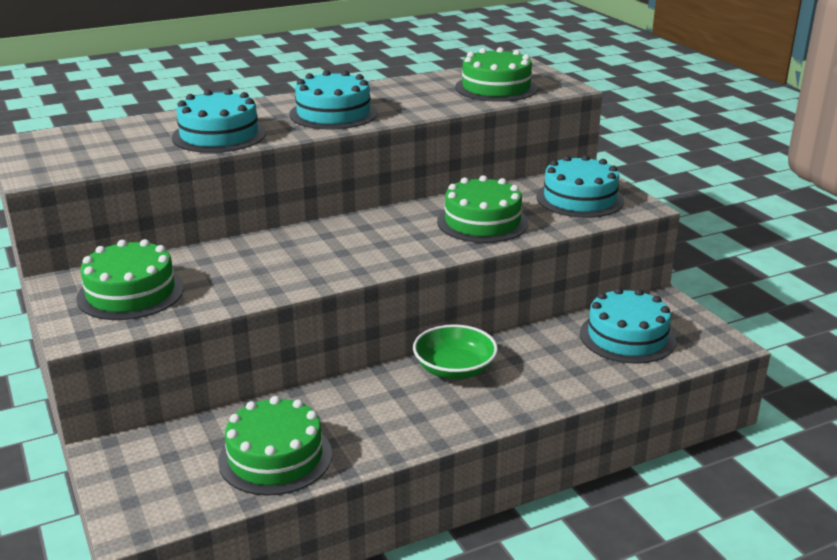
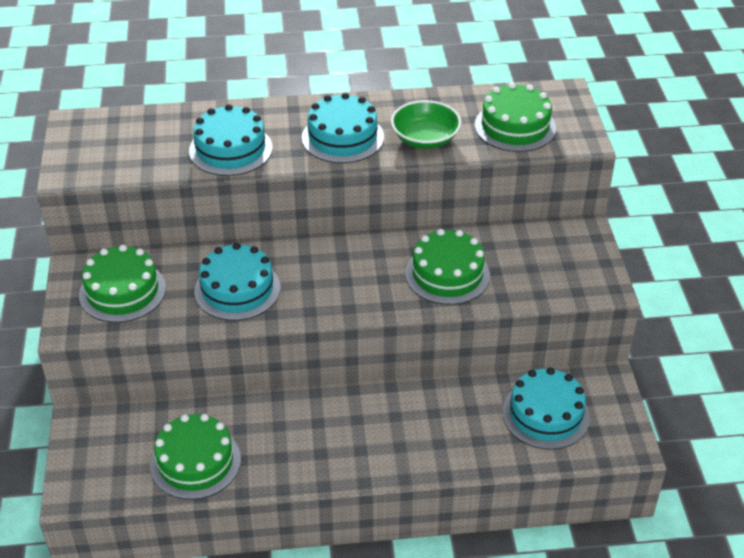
camera: 20 degrees right, 15 degrees up
green bowl [413,324,498,379] -> green bowl moved to [391,100,461,149]
turquoise cake [536,155,624,218] -> turquoise cake moved to [194,243,280,321]

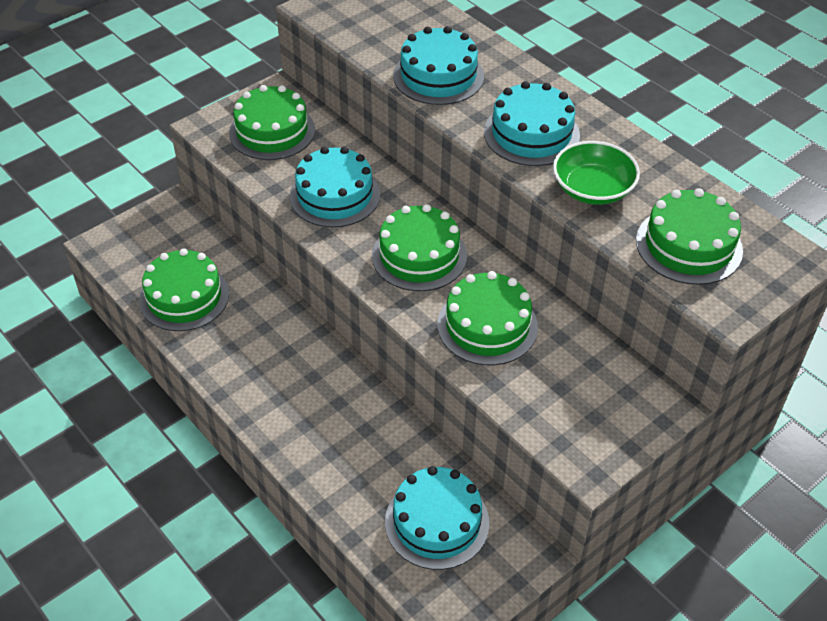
camera: 55 degrees right, 5 degrees up
none -> green cake [372,204,467,291]

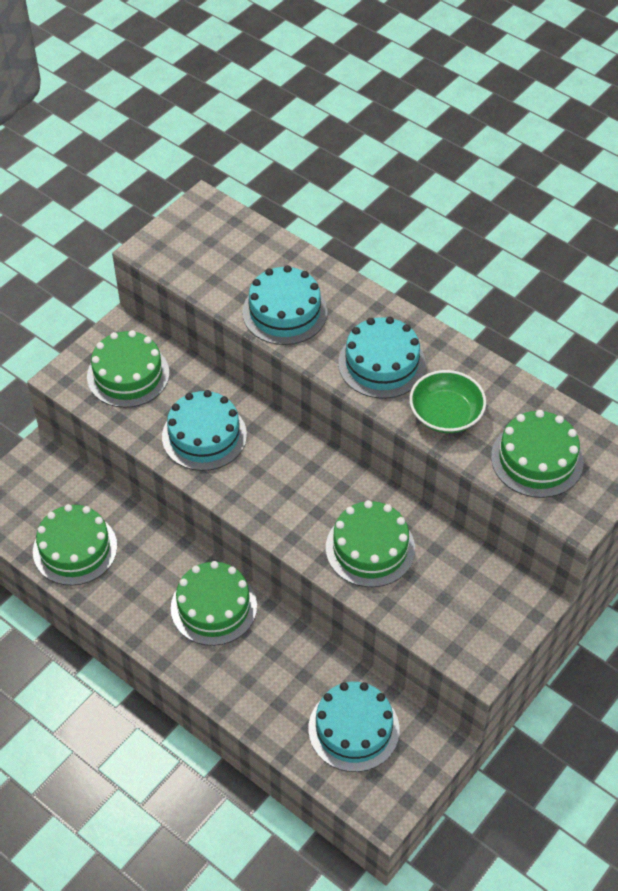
camera: 10 degrees left, 5 degrees up
green cake [372,204,467,291] -> green cake moved to [171,561,257,646]

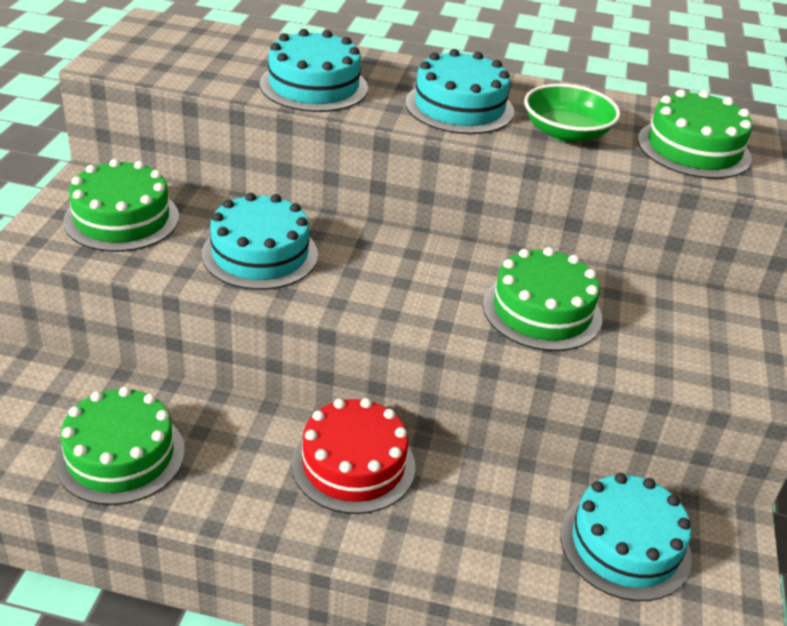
camera: 30 degrees left, 15 degrees down
green cake [171,561,257,646] -> red cake [292,398,415,514]

